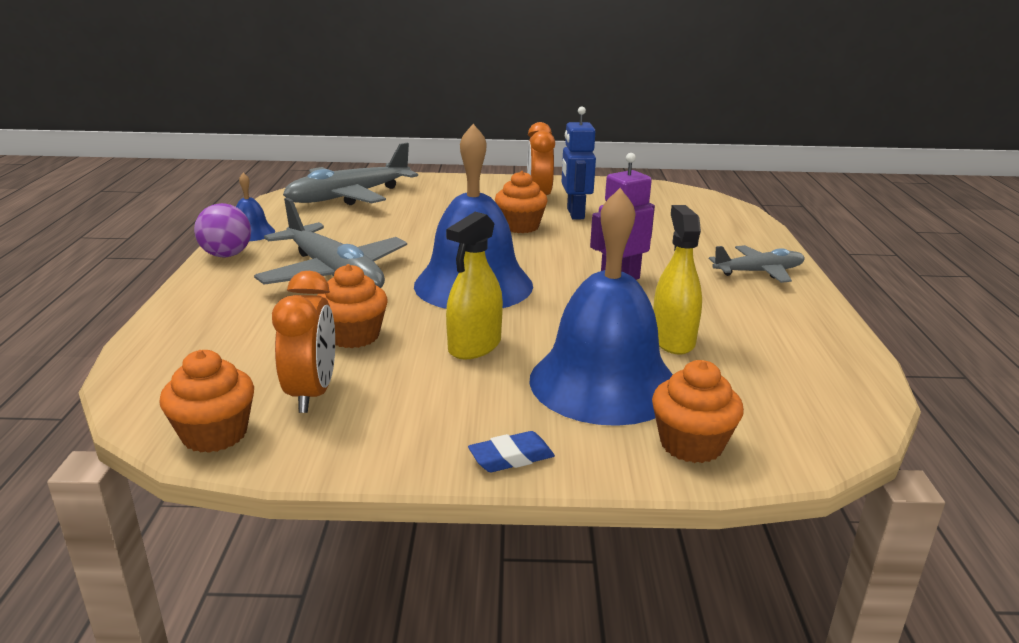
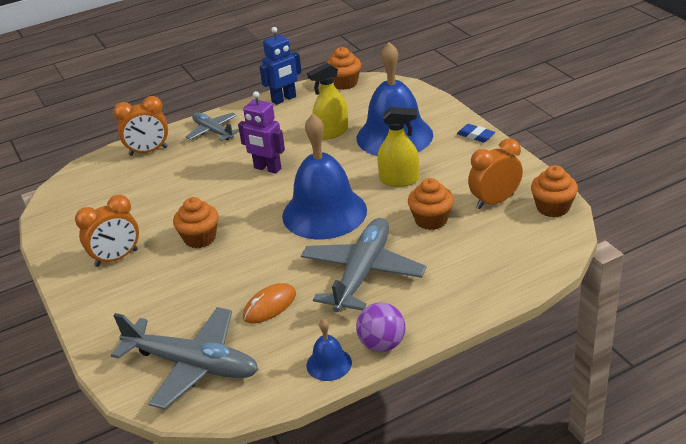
camera: 115 degrees left, 10 degrees up
blue robot [561,106,596,219] -> blue robot moved to [259,27,302,105]
orange cupcake [652,360,744,463] -> orange cupcake moved to [326,47,361,90]
none -> orange clock [113,96,168,156]
none -> orange mouse [243,283,296,324]

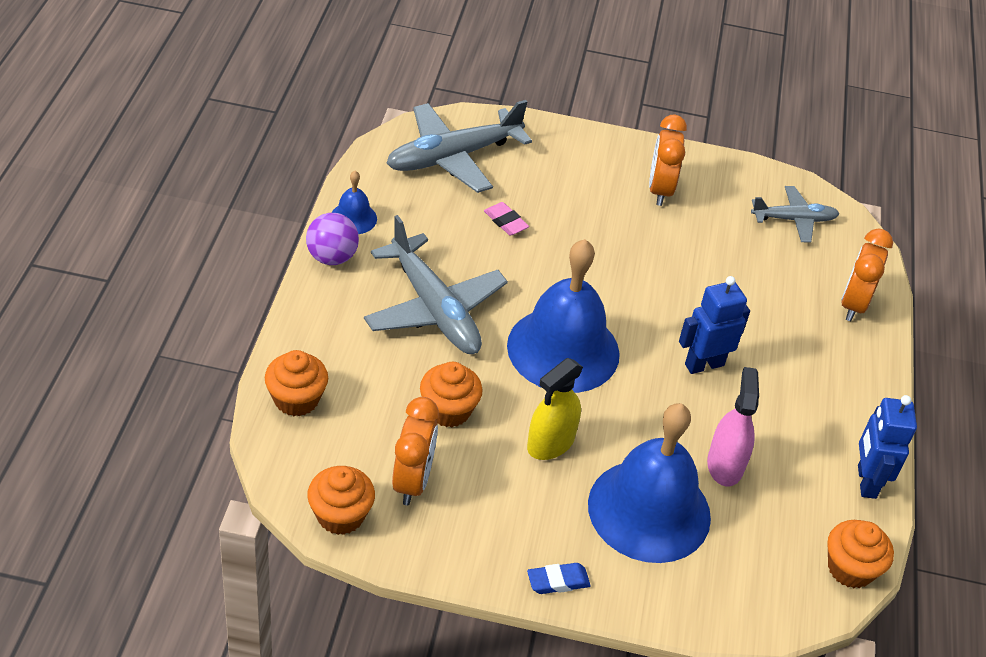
camera: 120 degrees right, 10 degrees up
orange cupcake [173,197,219,248] -> orange cupcake moved to [265,350,328,417]
grey plane [186,112,239,141] -> grey plane moved to [751,186,839,243]
purple robot [238,91,285,174] -> blue robot [679,276,750,374]
orange mouse [243,283,296,324] -> none
yellow spray bottle [307,63,349,140] -> pink spray bottle [707,367,759,486]
none -> pink eraser [484,202,529,236]

